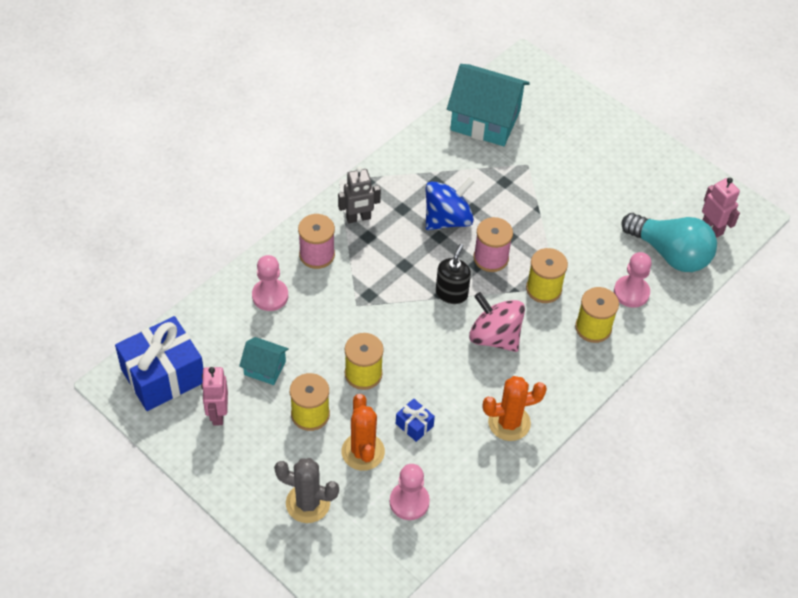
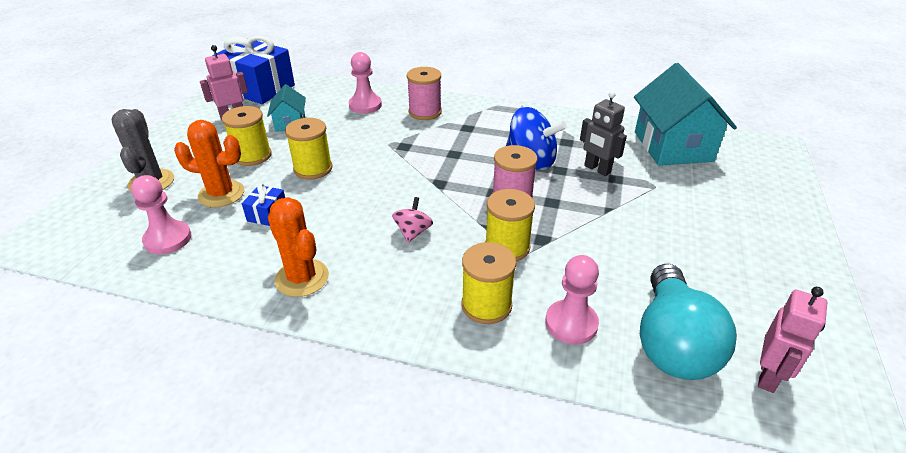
camera: 65 degrees right, 15 degrees down
grey robot [338,167,381,223] -> grey robot moved to [580,91,627,176]
orange cactus [342,394,385,471] -> orange cactus turned 45 degrees clockwise [174,120,244,207]
black soap dispenser [436,244,471,304] -> none
pink spinning top [469,292,525,352] -> pink spinning top [392,197,433,243], size x0.54

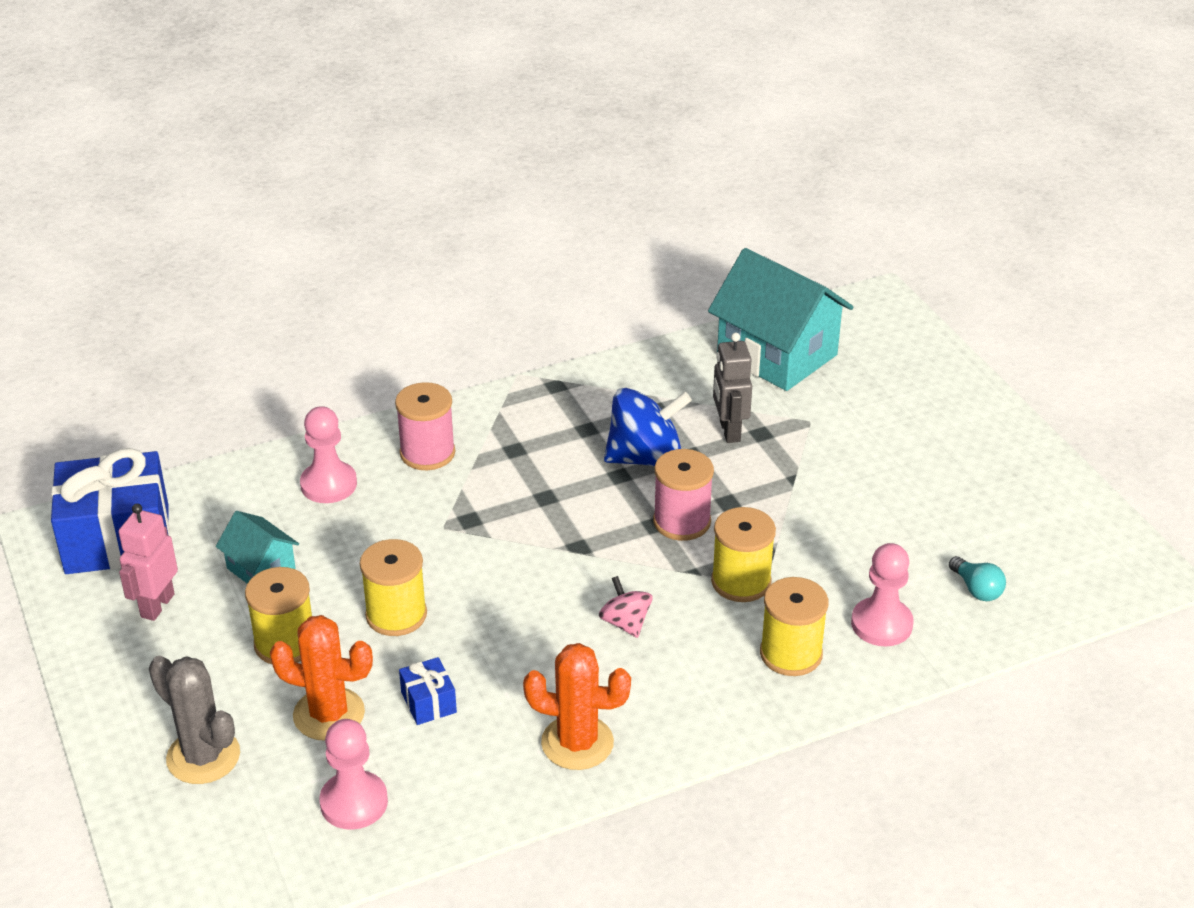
camera: 40 degrees left, 0 degrees up
orange cactus [174,120,244,207] -> orange cactus turned 45 degrees clockwise [270,615,373,741]
grey robot [580,91,627,176] -> grey robot turned 75 degrees clockwise [713,333,752,443]
turquoise light bulb [640,264,737,380] -> turquoise light bulb [949,556,1006,601], size x0.41
pink robot [758,287,827,393] -> none

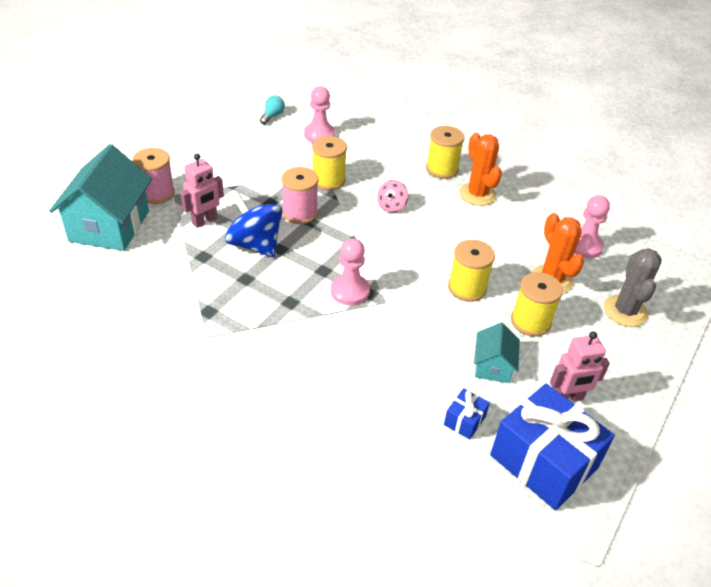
camera: 125 degrees left, 5 degrees up
pink pawn [300,406,357,503] -> pink pawn moved to [331,238,370,305]
pink spool [395,382,455,470] -> pink spool moved to [132,148,175,204]
blue gift [399,657,457,725] -> blue gift moved to [444,388,490,439]
grey robot [713,333,752,443] -> pink robot [180,154,224,228]
yellow spool [760,577,828,676] -> yellow spool moved to [426,126,464,179]

